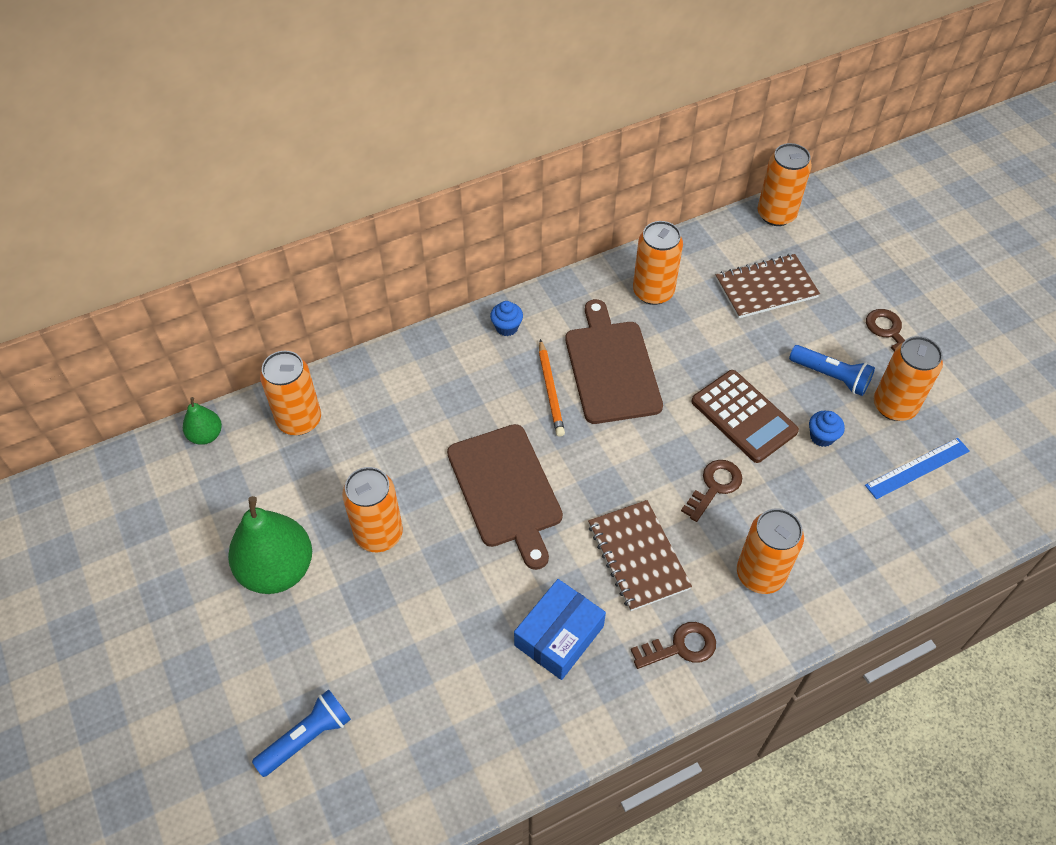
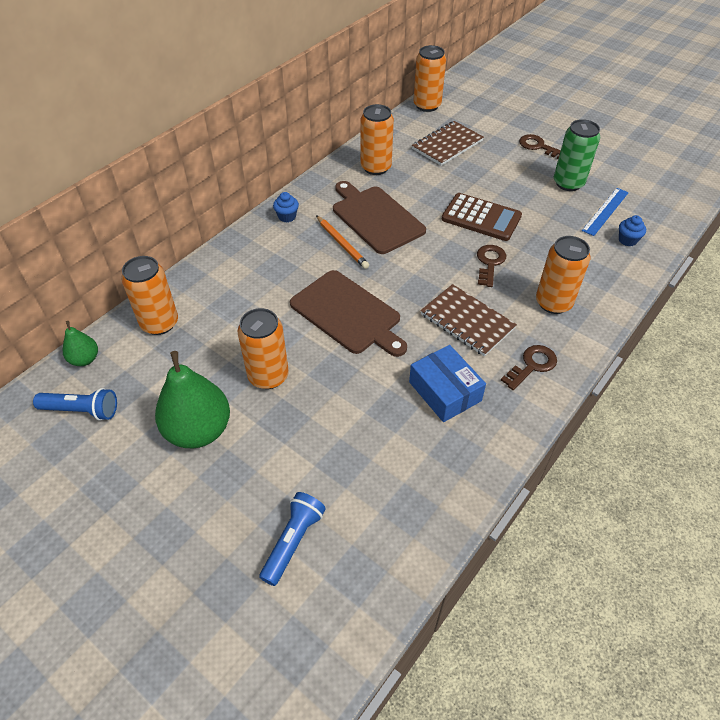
camera: 25 degrees left, 5 degrees down
blue box [514,579,606,680] -> blue box turned 45 degrees counterclockwise [409,345,486,422]
blue flashlight [789,345,875,396] -> blue flashlight moved to [33,388,117,421]
blue cupcake [809,411,845,447] -> blue cupcake moved to [619,215,646,246]
orange can [874,336,943,421] -> green can [554,119,600,191]

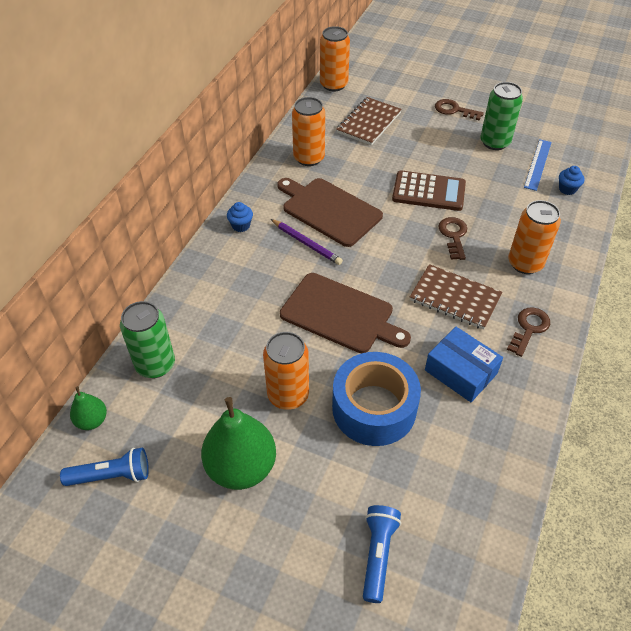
camera: 15 degrees left, 0 degrees up
orange can [121,256,178,335] -> green can [120,301,175,378]
orange pencil [316,215,369,269] -> purple pencil [271,219,343,265]
none -> blue tape [332,352,421,446]

